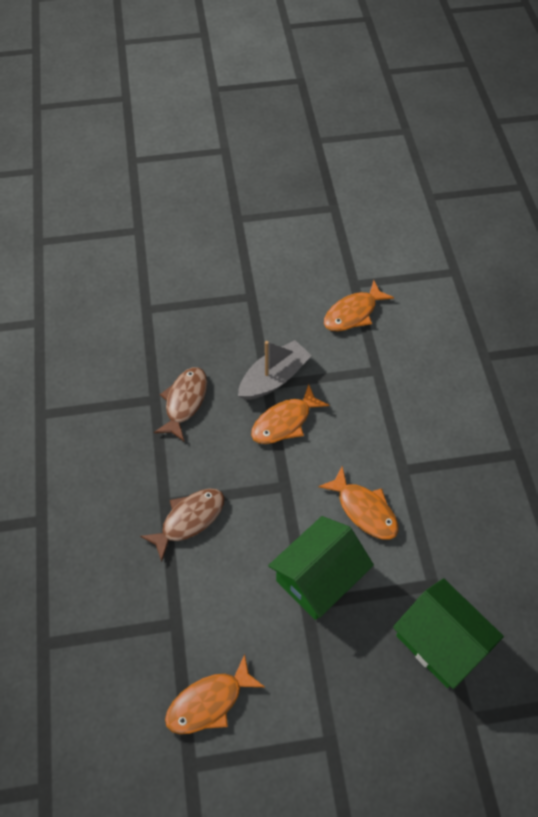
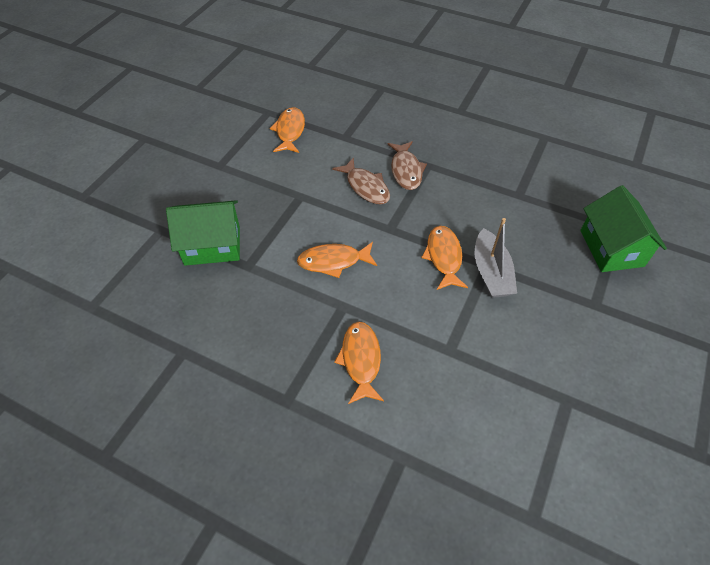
camera: 125 degrees right, 5 degrees down
brown fish [154,367,207,442] -> brown fish moved to [332,157,390,204]
green house [268,516,374,620] -> green house moved to [580,185,667,272]
orange fish [324,280,394,331] -> orange fish moved to [334,322,384,404]

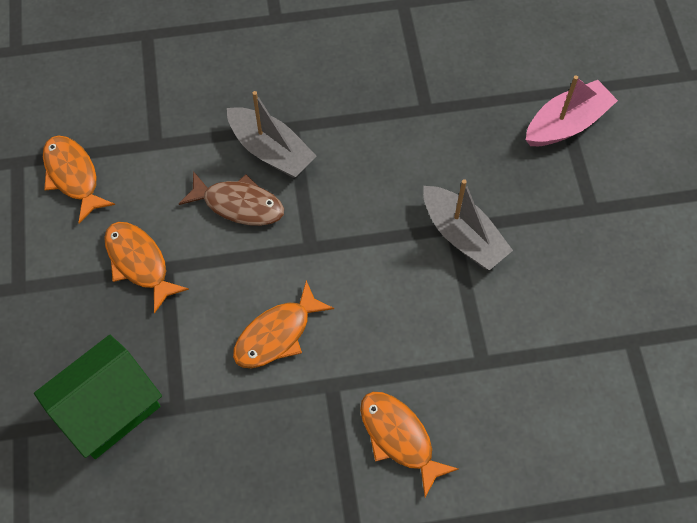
camera: 35 degrees left, 10 degrees up
brown fish [387,141,427,190] -> grey boat [227,91,317,178]
orange fish [421,226,468,290] -> orange fish moved to [104,222,189,314]
green house [580,185,667,272] -> pink boat [526,75,618,146]

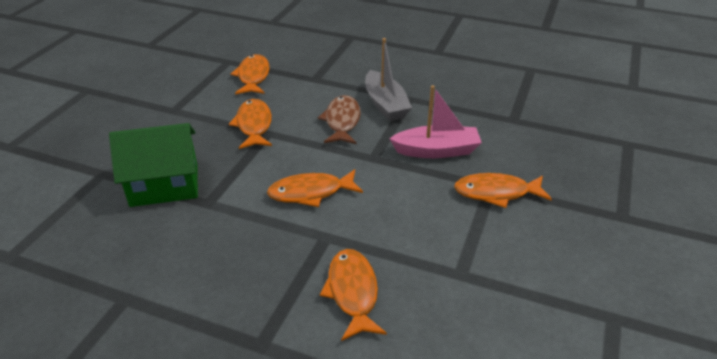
camera: 30 degrees right, 25 degrees down
brown fish [179,171,284,226] -> brown fish turned 135 degrees counterclockwise [318,95,361,144]
grey boat [423,179,513,270] -> orange fish [454,173,552,208]
pink boat [526,75,618,146] -> pink boat moved to [389,85,482,158]

